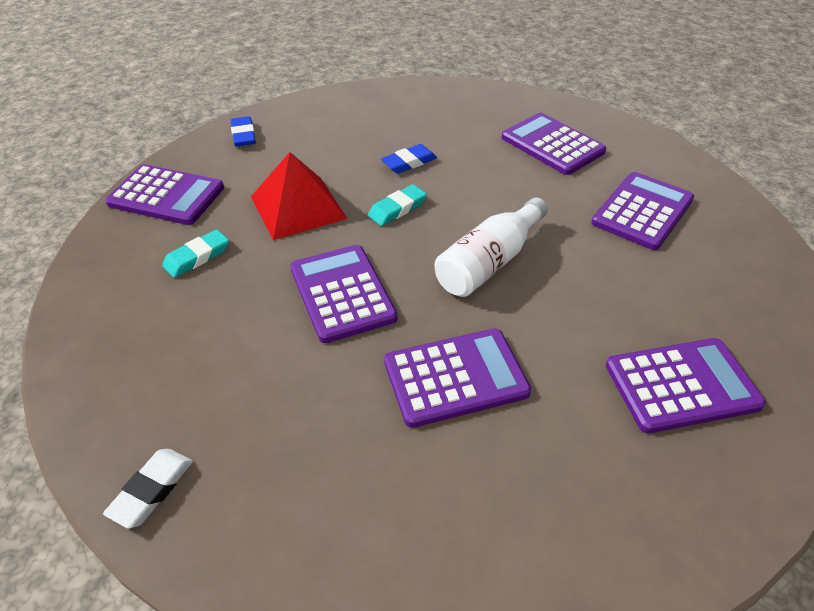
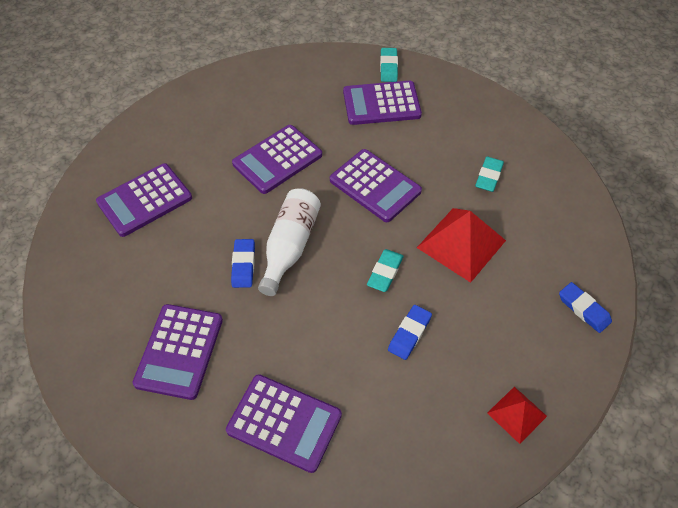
camera: 155 degrees right, 10 degrees up
white eraser [103,449,193,528] -> turquoise eraser [380,48,398,82]
purple calculator [105,164,224,225] -> purple calculator moved to [343,81,422,125]
none -> blue eraser [231,239,255,288]
none -> red pyramid [487,387,547,444]

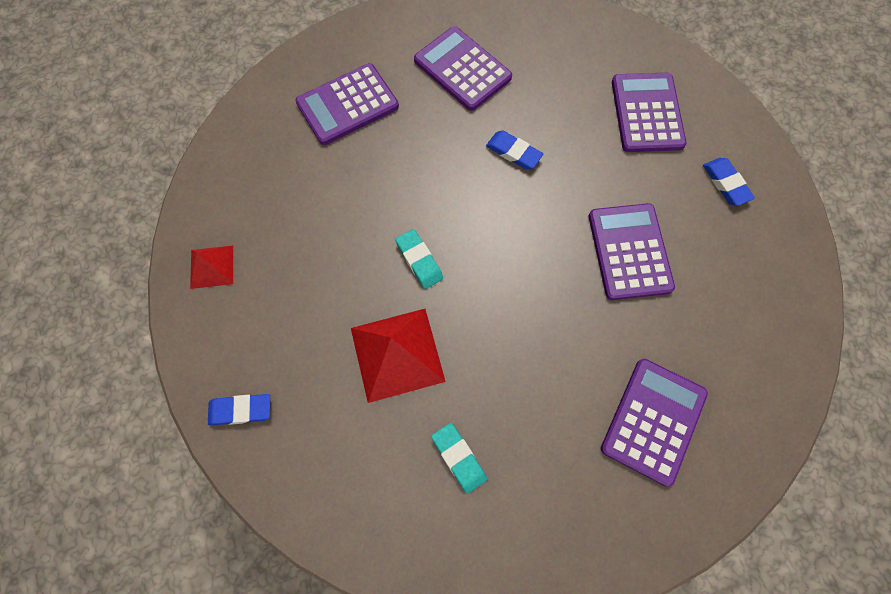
camera: 125 degrees right, 15 degrees up
white bottle [258,188,321,296] -> none
purple calculator [330,149,422,222] -> none
turquoise eraser [380,48,398,82] -> none
blue eraser [388,305,432,360] -> blue eraser moved to [703,158,755,206]

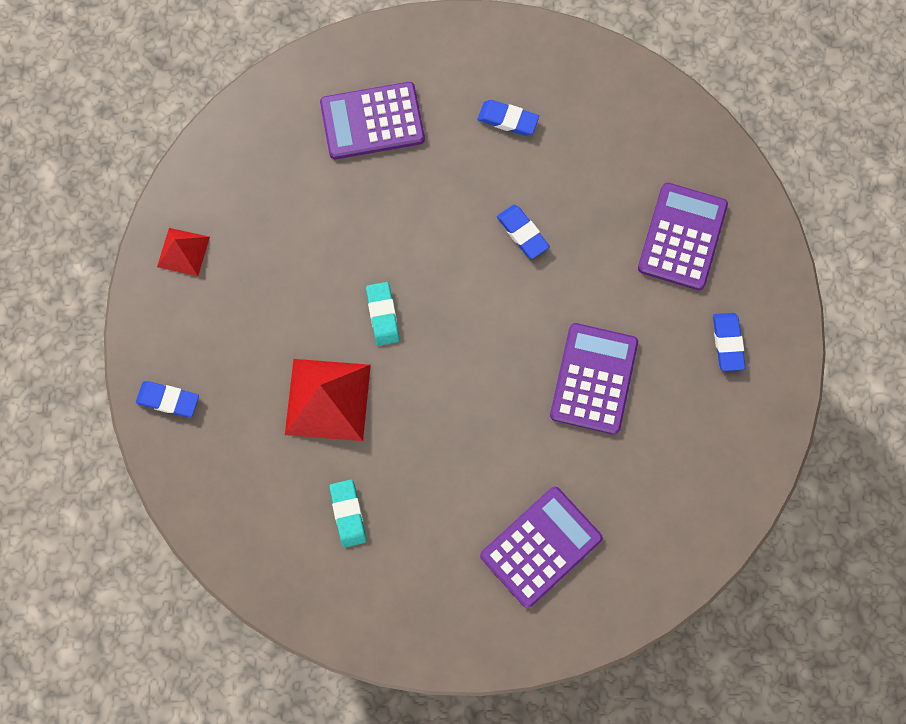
camera: 20 degrees right, 5 degrees up
purple calculator [414,26,512,111] -> blue eraser [477,100,539,136]

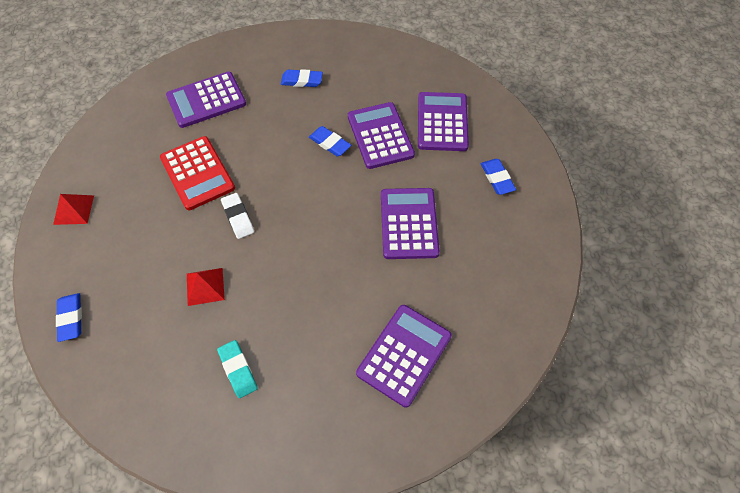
camera: 15 degrees left, 15 degrees down
blue eraser [136,381,199,417] -> blue eraser turned 75 degrees clockwise [56,293,82,342]
red pyramid [285,359,371,441] -> red pyramid [187,268,225,306], size x0.56
turquoise eraser [366,282,400,346] -> white eraser [221,193,254,239]
none -> red calculator [160,136,235,210]
none -> purple calculator [348,102,415,169]

